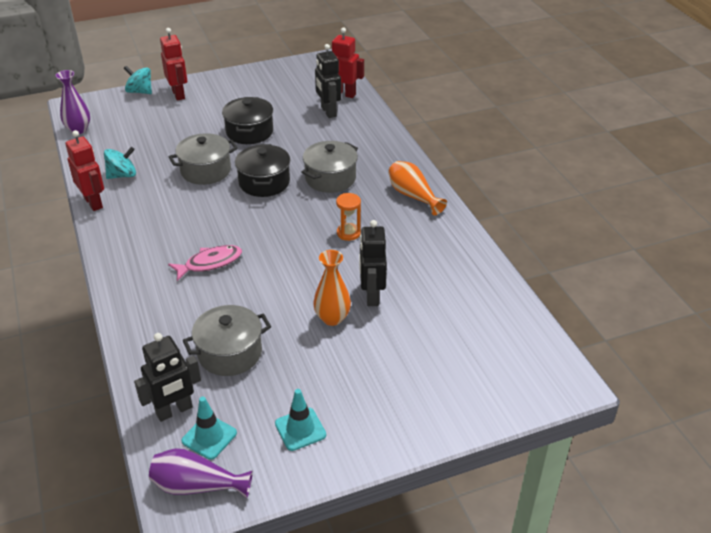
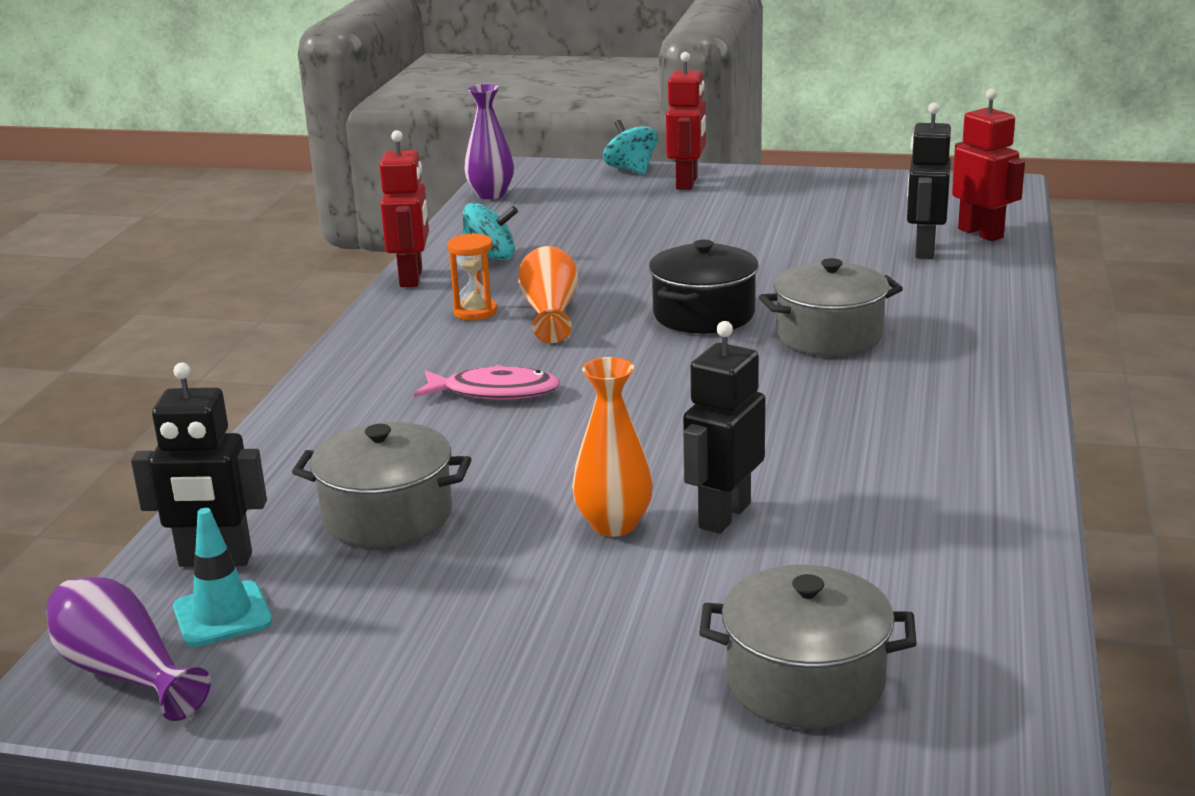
camera: 35 degrees right, 15 degrees down
grey pot [168,133,238,185] -> grey pot moved to [699,565,917,728]
black pot [222,97,273,144] -> none
turquoise traffic cone [275,389,326,451] -> none
orange hourglass [336,193,361,241] -> orange hourglass moved to [448,233,497,320]
orange vase [388,161,447,215] -> orange vase moved to [518,246,578,343]

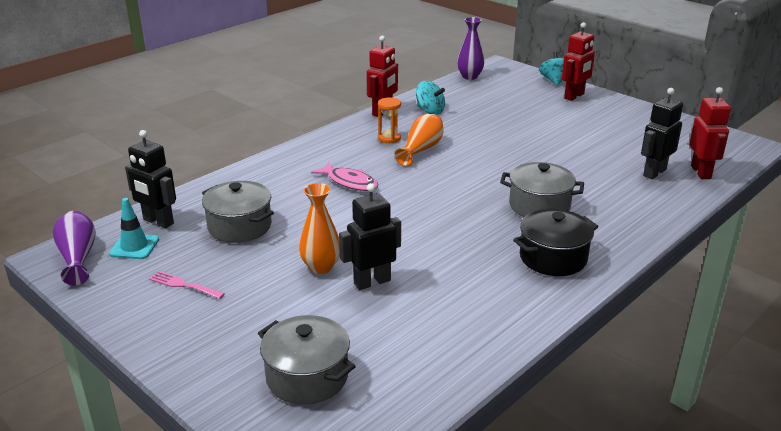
camera: 30 degrees right, 5 degrees up
black pot [649,240,759,333] -> black pot moved to [513,209,598,276]
none -> pink fork [149,271,225,299]

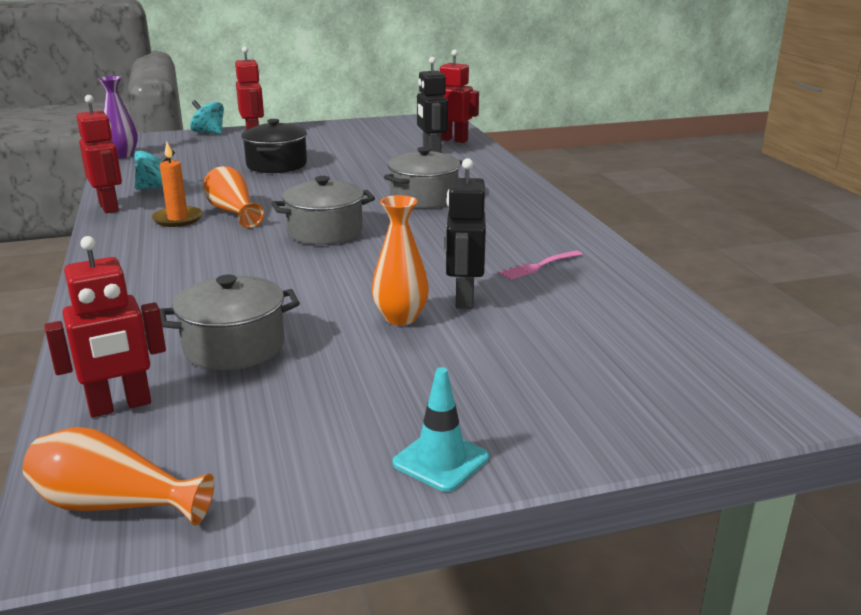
camera: 60 degrees left, 5 degrees down
purple vase [53,211,96,285] -> orange vase [23,427,214,526]
turquoise traffic cone [109,198,159,259] -> turquoise traffic cone moved to [392,367,489,492]
black robot [125,130,176,229] -> red robot [44,236,166,418]
pink fork [149,271,225,299] -> pink fork moved to [499,250,583,280]
grey pot [258,315,356,405] -> grey pot moved to [271,176,375,245]
pink fish [311,162,378,191] -> none
orange hourglass [378,97,401,143] -> orange candle [152,142,203,227]
black pot [513,209,598,276] -> black pot moved to [241,119,307,173]

